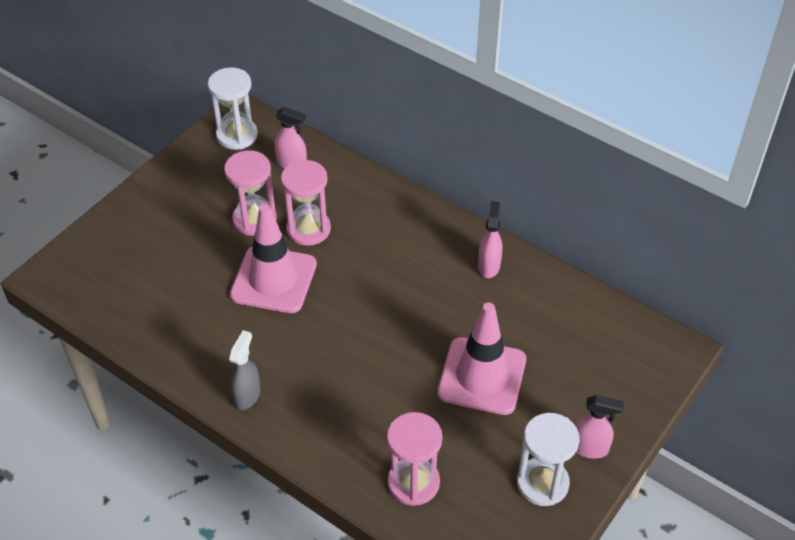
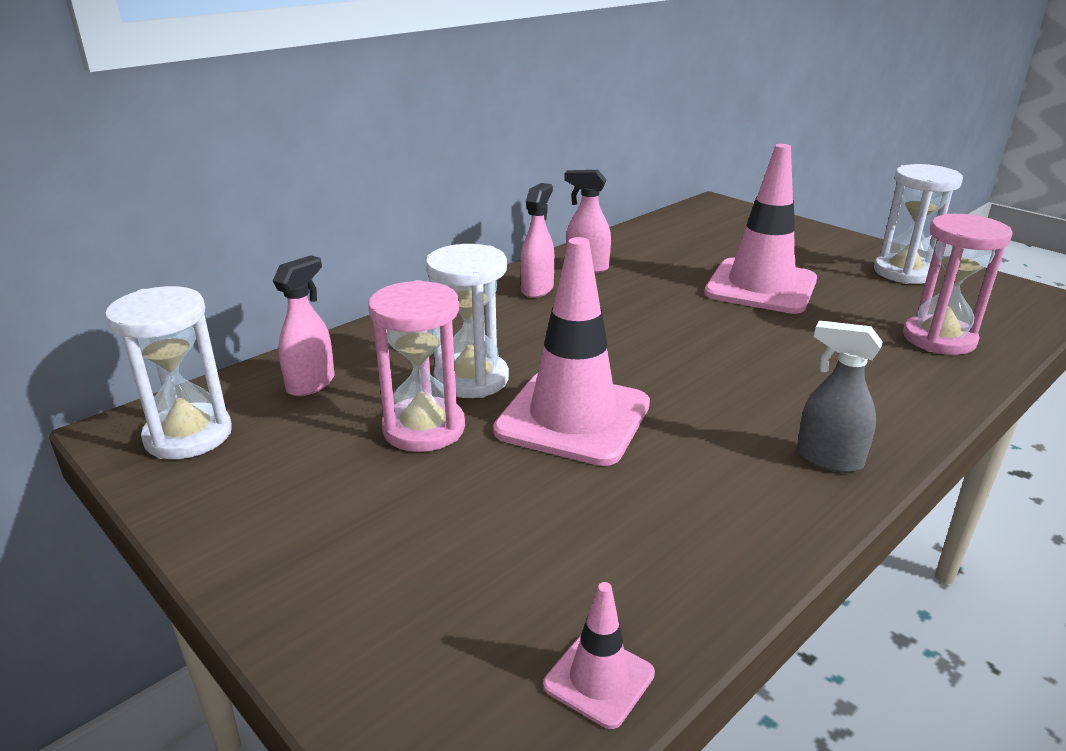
camera: 80 degrees left, 20 degrees down
pink hourglass [281,159,331,246] -> white hourglass [426,244,509,398]
pink spray bottle [575,395,624,458] -> pink spray bottle moved to [520,183,555,298]
none -> pink traffic cone [543,582,655,729]

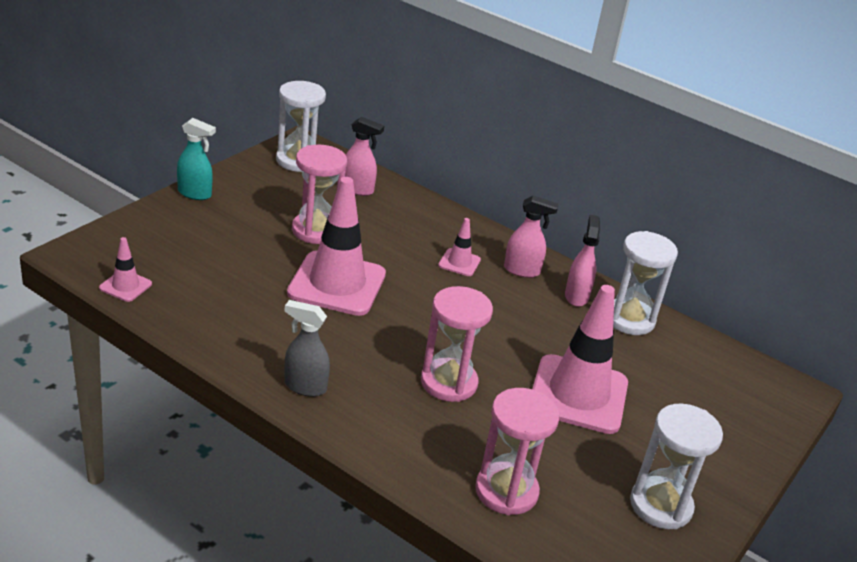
camera: 75 degrees right, 5 degrees up
white hourglass [426,244,509,398] -> white hourglass moved to [613,231,678,335]
grey spray bottle [797,320,883,473] -> grey spray bottle turned 90 degrees counterclockwise [284,300,330,397]
none -> turquoise spray bottle [177,118,216,200]
none -> pink hourglass [421,286,493,402]
none -> pink traffic cone [438,218,481,276]

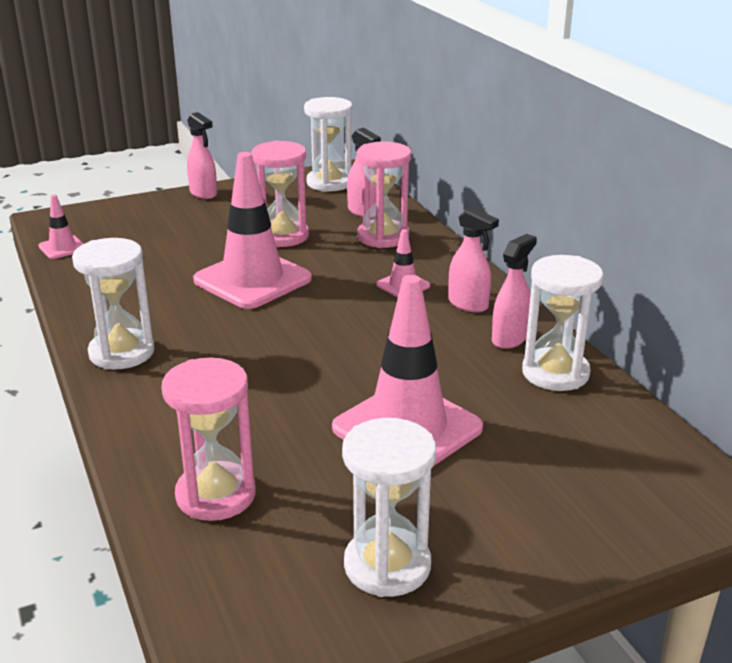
camera: 35 degrees right, 5 degrees down
turquoise spray bottle [177,118,216,200] -> pink spray bottle [187,112,217,199]
grey spray bottle [284,300,330,397] -> white hourglass [72,238,155,369]
pink hourglass [421,286,493,402] -> pink hourglass moved to [357,141,411,248]

